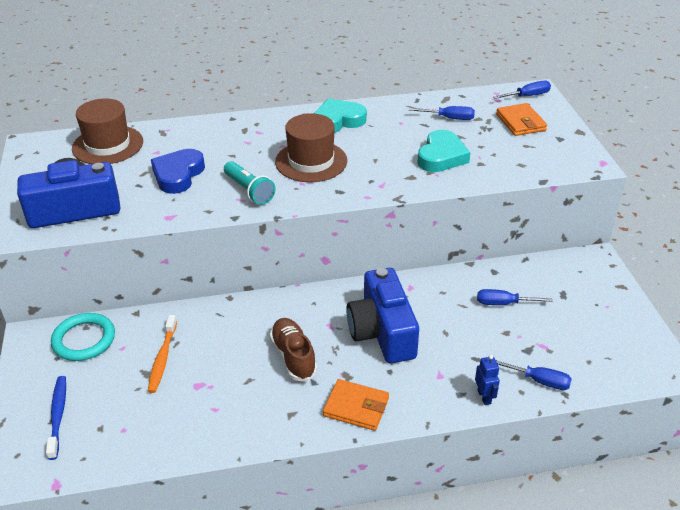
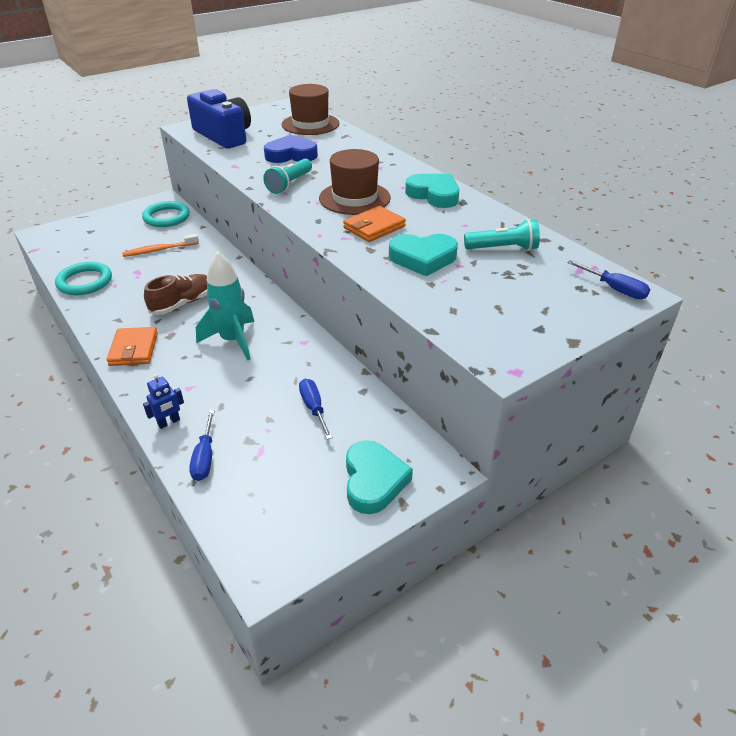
camera: 65 degrees right, 0 degrees up
blue toothbrush [46,376,66,460] -> none
blue camera [346,268,419,363] -> turquoise rocket [196,251,254,360]
blue screwdriver [409,106,475,120] -> turquoise flashlight [464,219,540,251]
orange wallet [496,103,547,136] -> orange wallet moved to [343,206,406,242]
none -> turquoise ring [55,262,112,295]
none -> turquoise heart [346,440,413,514]

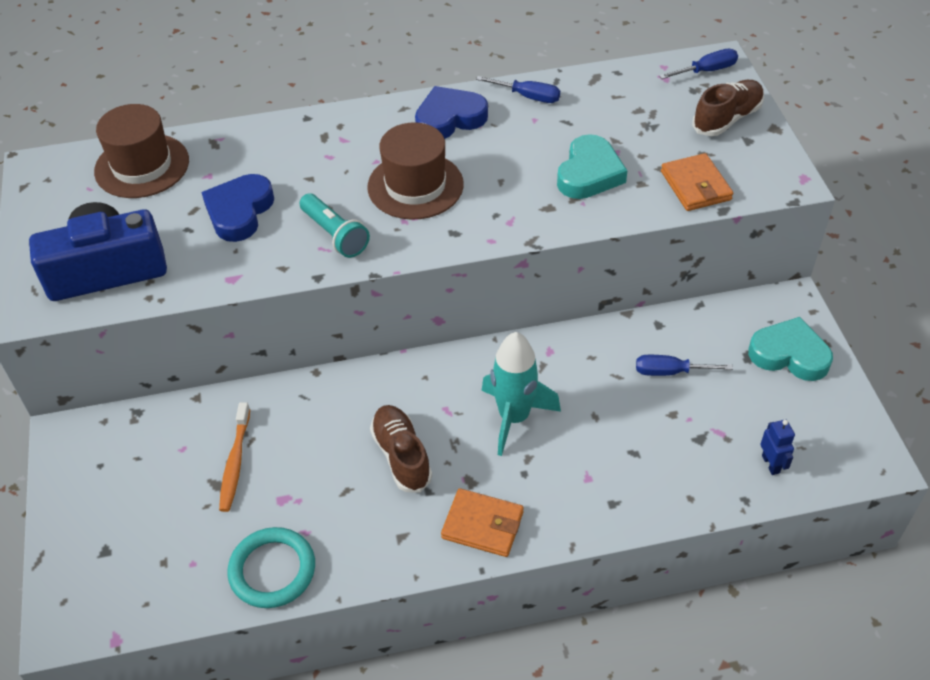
camera: 65 degrees left, 10 degrees up
turquoise ring [142,201,190,227] -> none
blue robot [143,374,184,429] -> blue robot moved to [760,419,795,475]
blue screwdriver [189,410,215,481] -> blue screwdriver moved to [476,76,560,103]
orange wallet [343,206,406,242] -> orange wallet moved to [661,153,733,211]
turquoise heart [405,174,459,208] -> blue heart [415,86,488,139]
turquoise flashlight [464,219,540,251] -> none
none -> brown shoe [692,80,764,136]

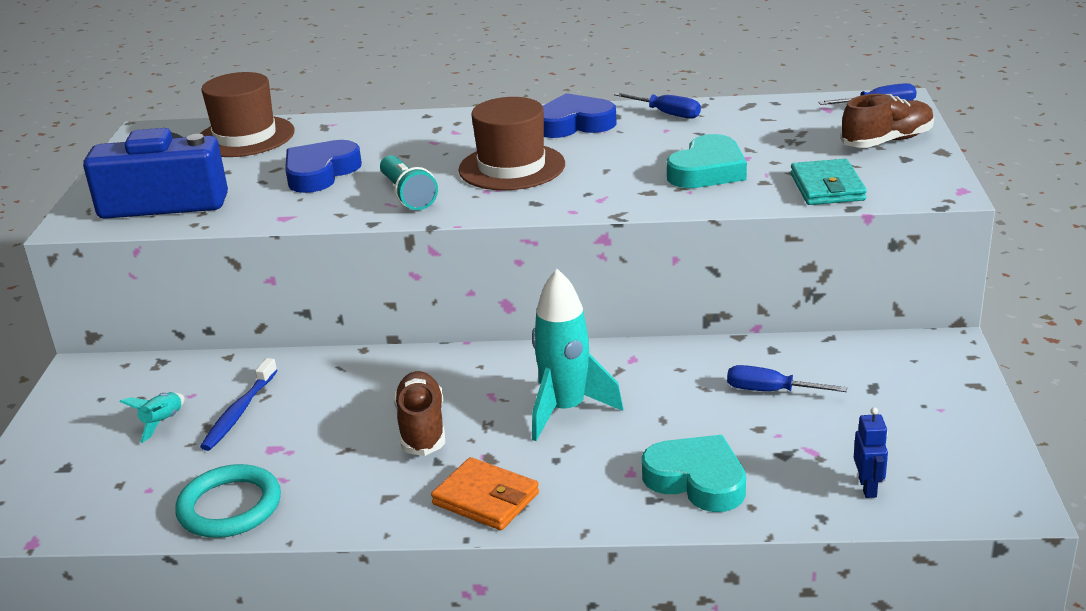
camera: 15 degrees right, 20 degrees down
orange toothbrush [219,402,250,512] -> blue toothbrush [200,358,278,451]
orange wallet [661,153,733,211] -> turquoise wallet [791,159,867,205]
turquoise heart [748,317,833,381] -> turquoise heart moved to [642,435,746,512]
none -> turquoise rocket [120,392,185,443]

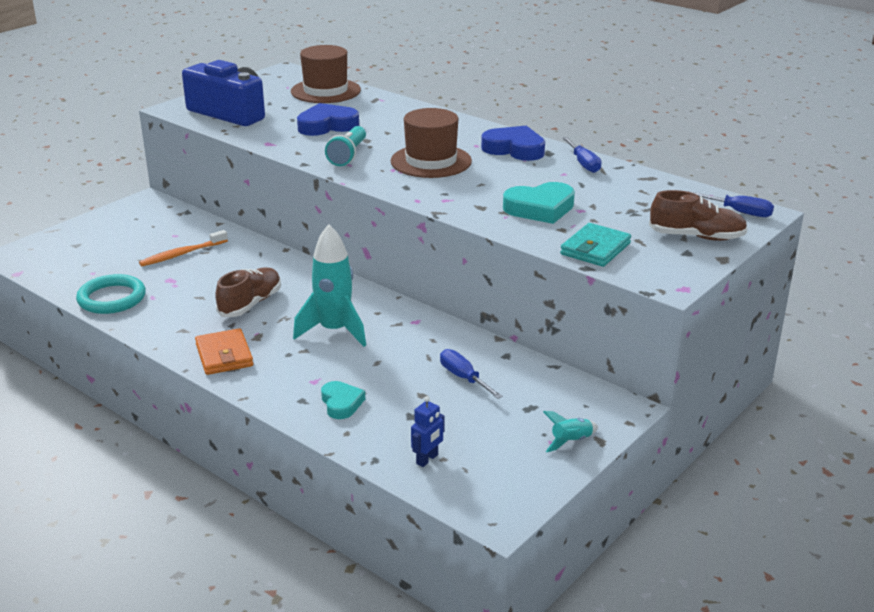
camera: 35 degrees right, 0 degrees up
turquoise rocket [120,392,185,443] -> turquoise rocket moved to [543,411,598,452]
blue toothbrush [200,358,278,451] -> orange toothbrush [139,230,228,267]
turquoise heart [642,435,746,512] -> turquoise heart [321,381,365,419], size x0.63

